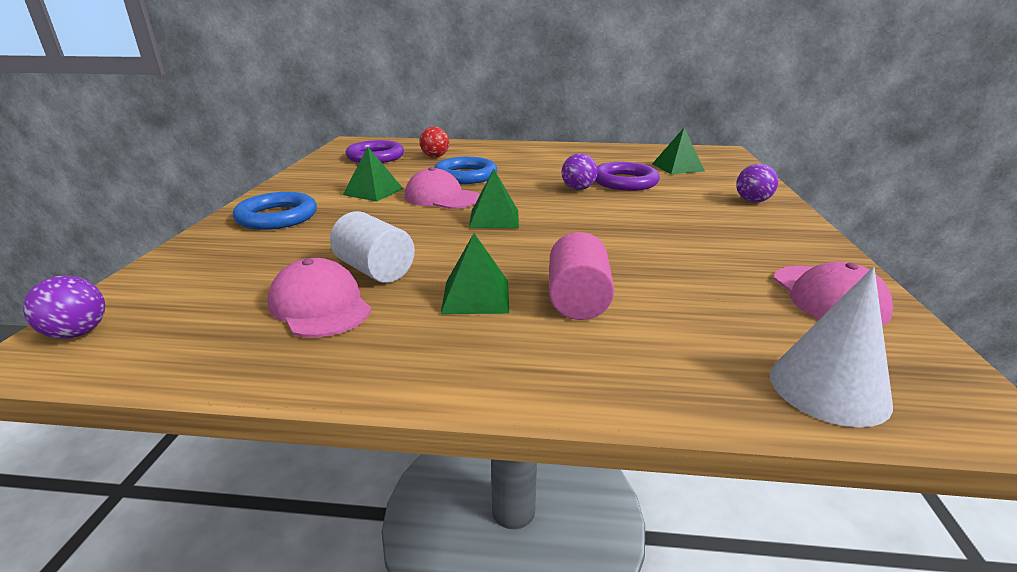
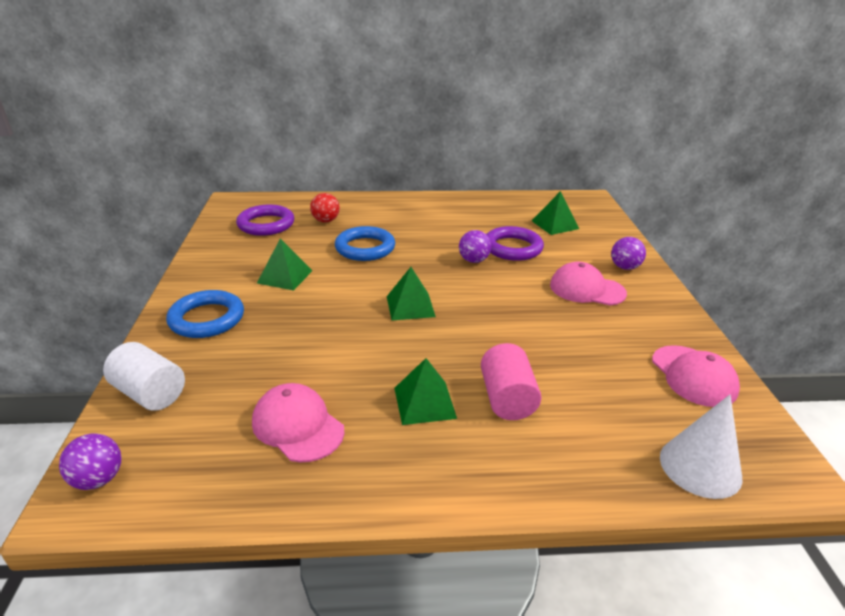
camera: 10 degrees left, 5 degrees up
white cylinder [330,211,415,283] -> white cylinder moved to [103,342,185,411]
pink cap [405,167,480,209] -> pink cap moved to [550,262,627,305]

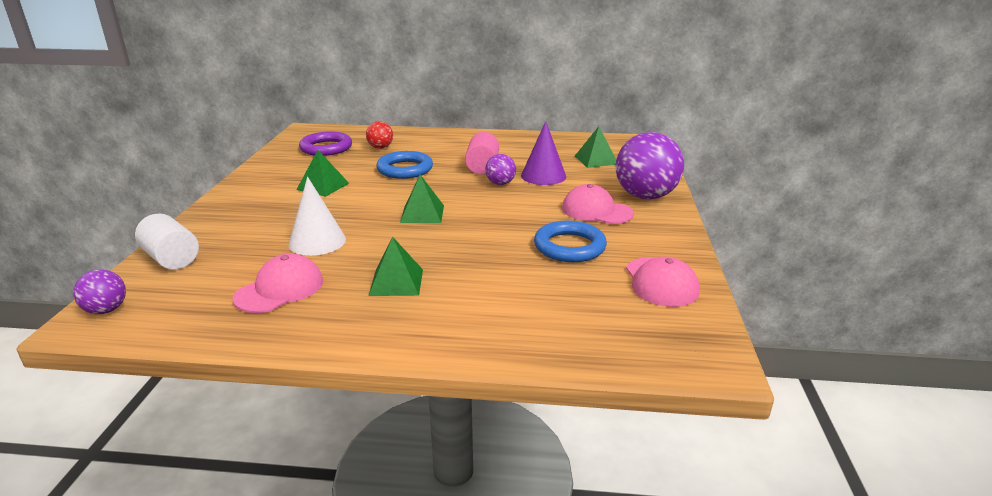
camera: 10 degrees right, 5 degrees down
blue ring [166,290,244,338] -> blue ring moved to [534,221,607,262]
pink cap [252,383,345,463] -> pink cap turned 75 degrees clockwise [232,254,323,313]
pink cylinder [481,343,541,420] -> pink cylinder moved to [465,132,499,174]
purple ring [486,226,544,261] -> purple cone [521,121,566,185]
purple ball [611,237,646,270] -> purple ball [616,132,684,199], size x2.04
white cone [660,394,742,499] -> white cone moved to [288,177,346,256]

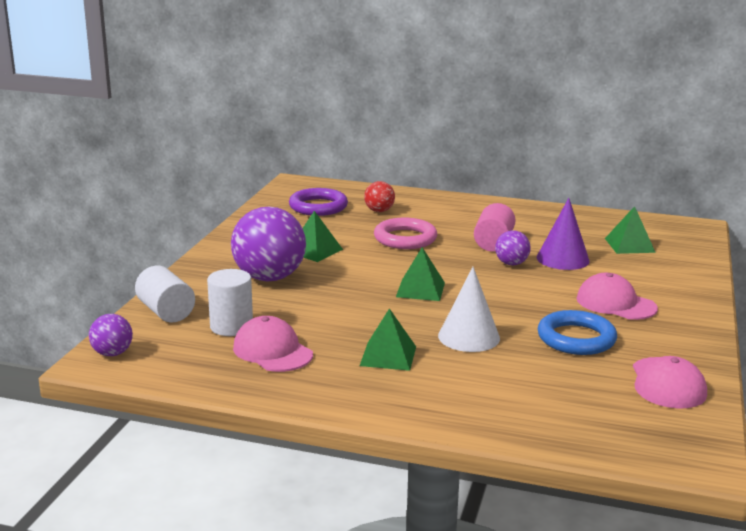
camera: 10 degrees right, 5 degrees down
pink cap [232,254,323,313] -> pink cap turned 90 degrees counterclockwise [233,316,313,372]
white cone [288,177,346,256] -> white cone moved to [438,267,500,352]
blue ring [376,151,433,179] -> pink ring [374,218,437,249]
purple ball [616,132,684,199] -> purple ball moved to [231,207,306,282]
none -> white cylinder [207,269,253,336]

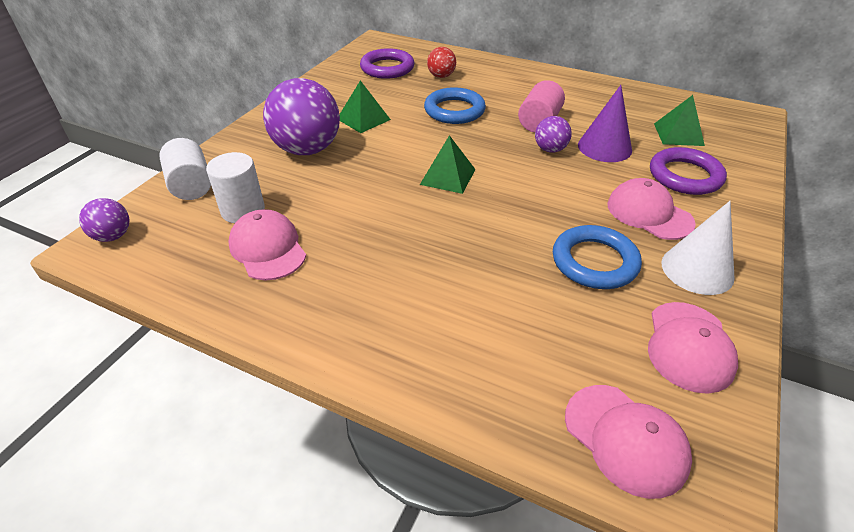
camera: 10 degrees right, 20 degrees up
green pyramid [360,308,416,371] -> none
pink ring [374,218,437,249] -> blue ring [424,87,486,124]
white cone [438,267,500,352] -> white cone moved to [661,201,735,295]
none -> pink cap [565,385,692,499]
none -> purple ring [650,147,727,195]

